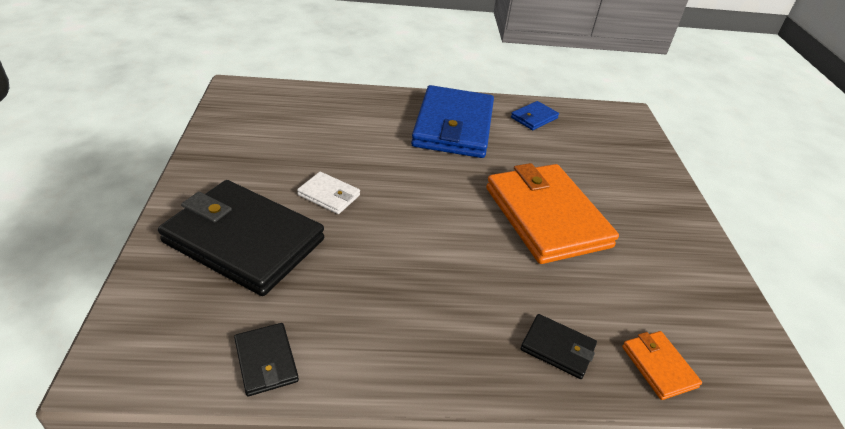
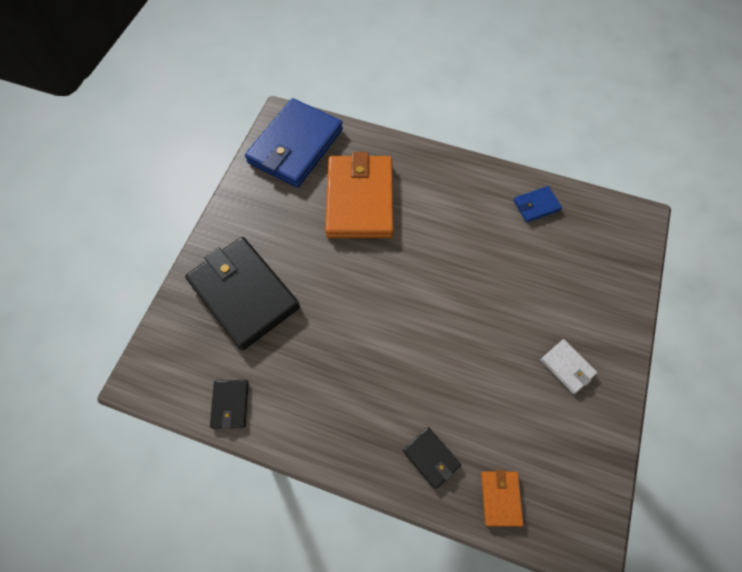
camera: 25 degrees right, 25 degrees up
white wallet [297,172,360,214] -> white wallet moved to [541,339,597,394]
blue wallet [411,85,494,158] -> blue wallet moved to [245,98,343,188]
orange wallet [486,163,619,264] -> orange wallet moved to [325,152,394,238]

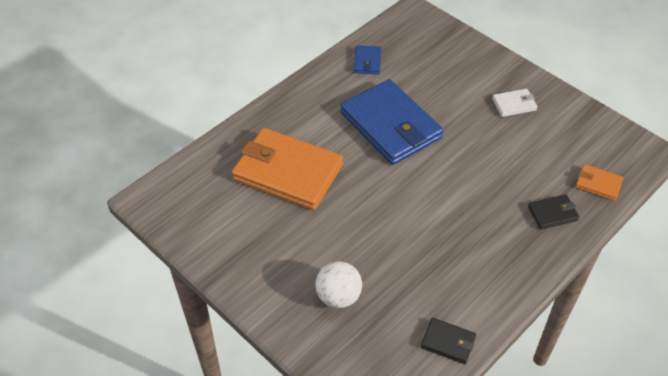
camera: 65 degrees left, 15 degrees down
black wallet [185,237,300,350] -> white ball [315,261,362,308]
blue wallet [245,98,343,188] -> blue wallet moved to [340,79,443,165]

